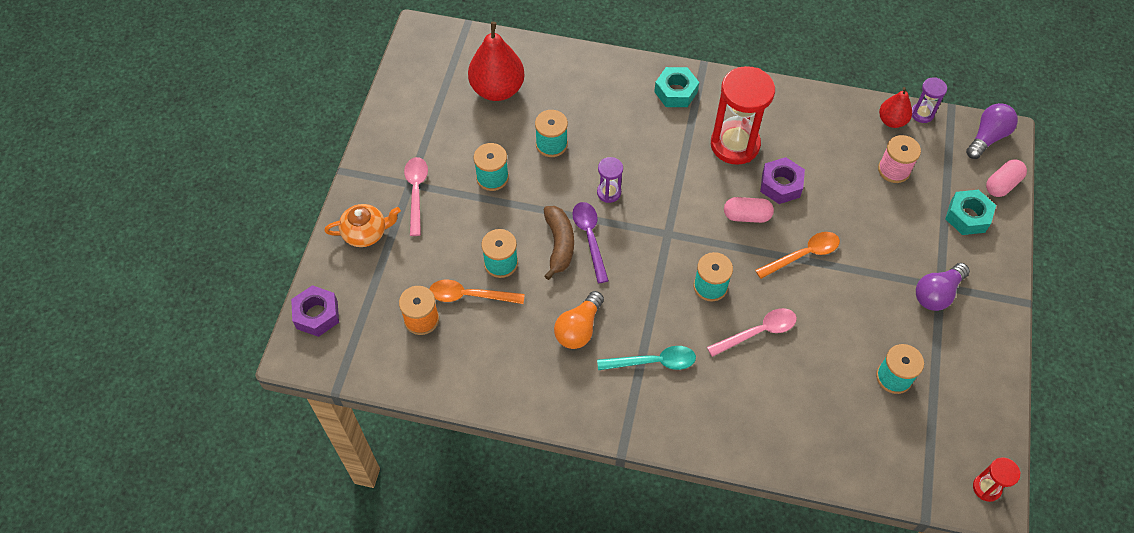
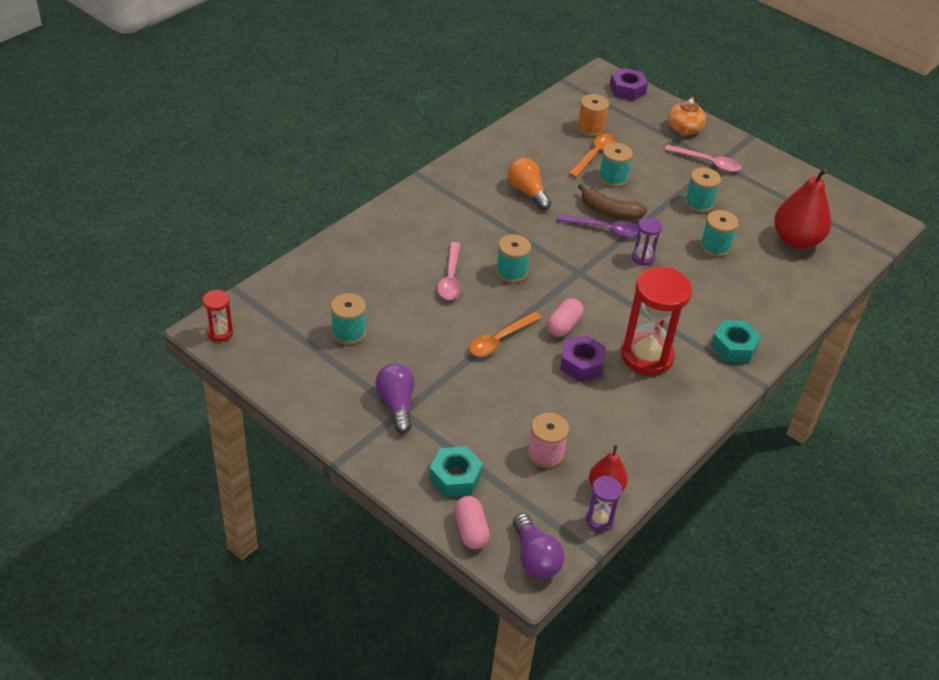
camera: 115 degrees right, 15 degrees down
turquoise spoon [597,346,696,370] -> none
orange spoon [755,232,840,279] -> orange spoon turned 45 degrees clockwise [469,312,542,357]

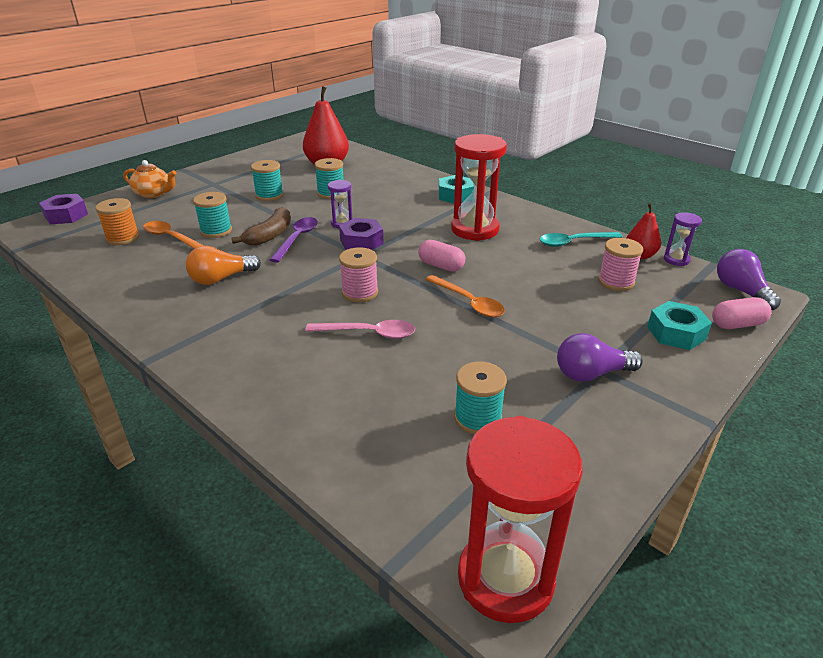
camera: 85 degrees left, 10 degrees down
red hourglass [203,290,233,342] -> red hourglass [458,416,583,623], size x2.09
turquoise spool [496,234,531,283] -> pink spool [339,247,378,302]
purple light bulb [513,513,565,579] -> purple light bulb turned 90 degrees counterclockwise [717,249,781,310]
purple nut [560,335,606,381] -> purple nut moved to [339,218,384,250]
pink spoon [665,145,742,172] -> none
none -> turquoise spoon [540,232,623,247]

